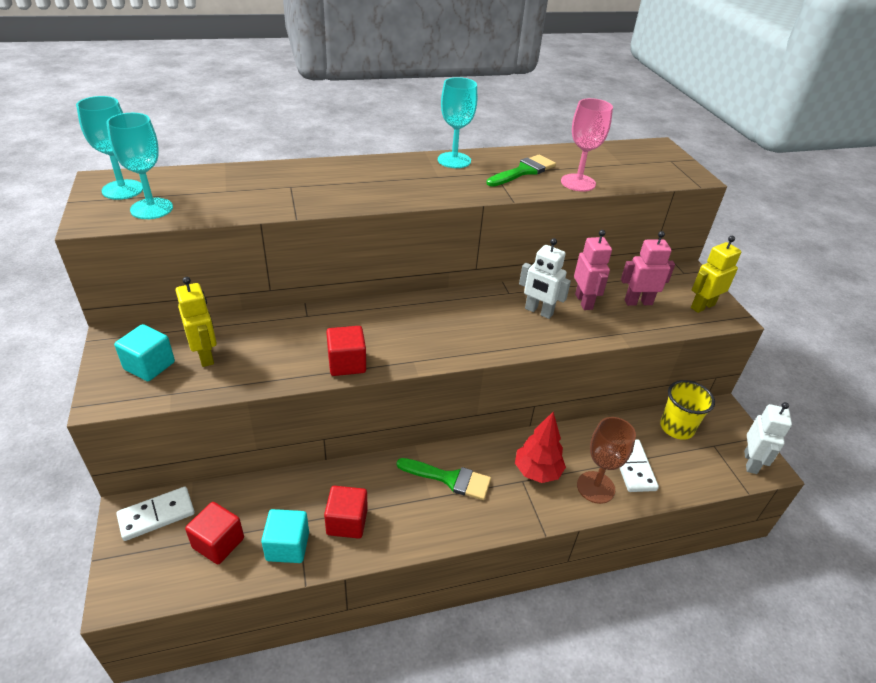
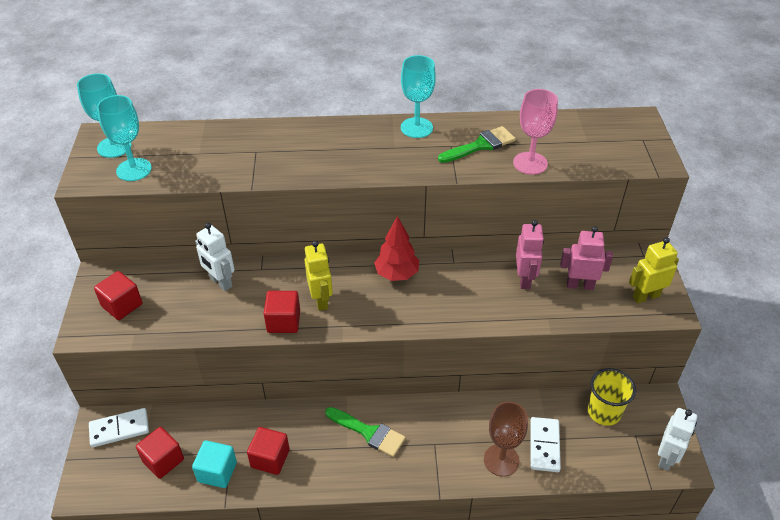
camera: 15 degrees right, 5 degrees up
turquoise cube [114,324,175,381] -> red cube [94,271,142,320]
yellow robot [175,277,217,367] -> yellow robot moved to [304,241,333,311]
red tree [515,412,566,483] -> red tree moved to [374,216,419,281]
white robot [519,238,571,319] -> white robot moved to [195,223,235,291]

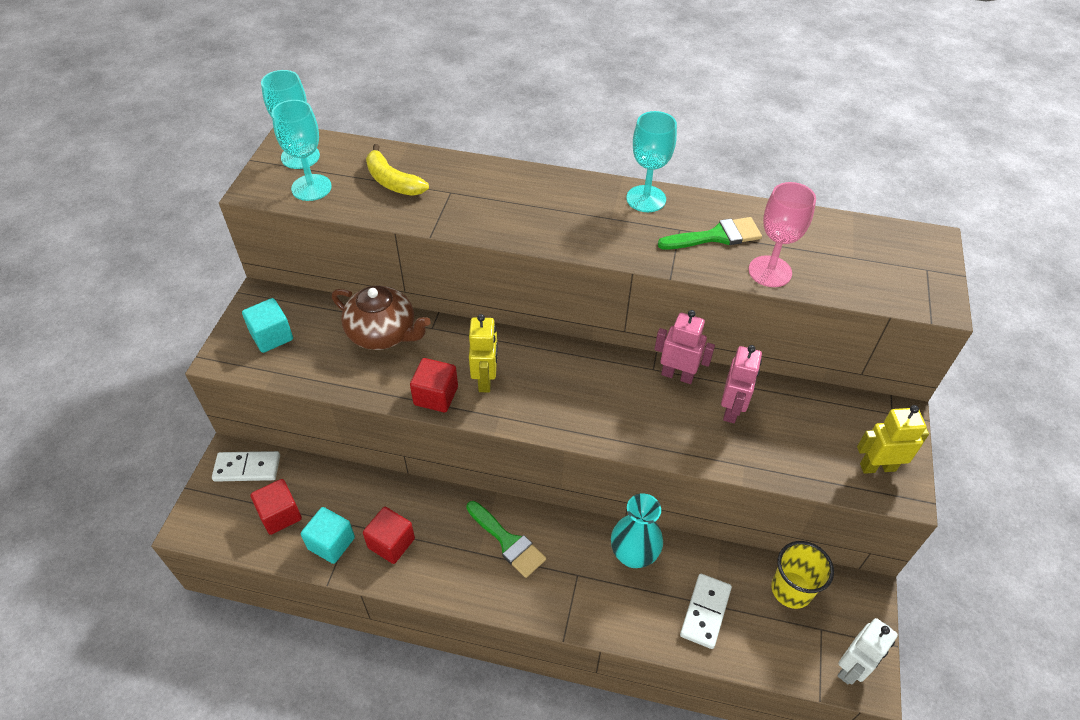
camera: 15 degrees right, 5 degrees up
red cube [94,271,142,320] -> turquoise cube [242,298,293,353]
white robot [195,223,235,291] -> brown teapot [332,286,431,350]
red tree [374,216,419,281] -> none
brown goblet [484,402,528,477] -> none
pink robot [560,226,613,290] -> pink robot moved to [654,310,715,384]
none -> yellow banana [366,144,429,196]
none -> turquoise vase [611,493,663,568]

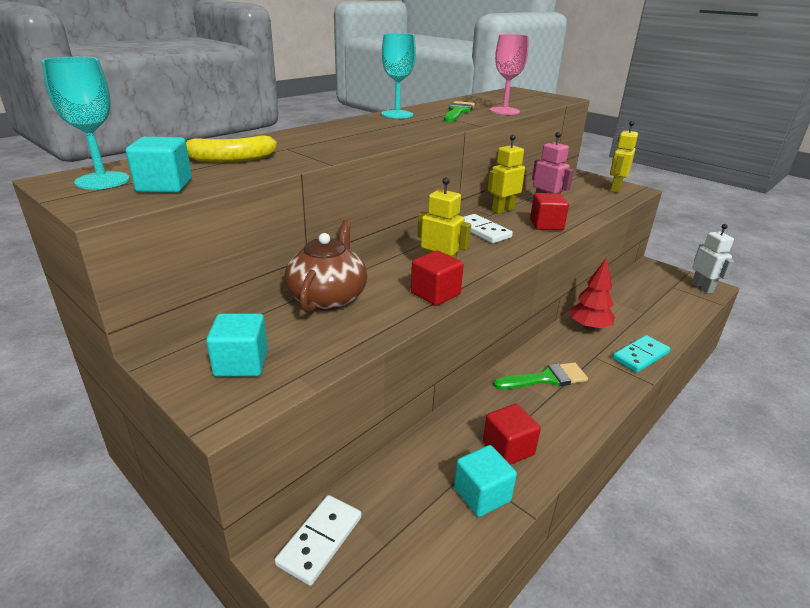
camera: 60 degrees left, 20 degrees down
red cube [250,479,302,535] -> red cube moved to [530,193,569,230]
turquoise goblet [272,100,332,201] -> turquoise cube [126,137,192,193]
brown teapot [332,286,431,350] -> brown teapot turned 45 degrees counterclockwise [285,220,367,313]
turquoise vase [611,493,663,568] -> red tree [569,257,615,331]
pink robot [654,310,715,384] -> yellow robot [487,135,525,214]
white domino [680,574,732,649] -> white domino moved to [464,214,513,243]
yellow cup [771,541,834,609] -> none
none -> turquoise domino [612,335,670,373]

